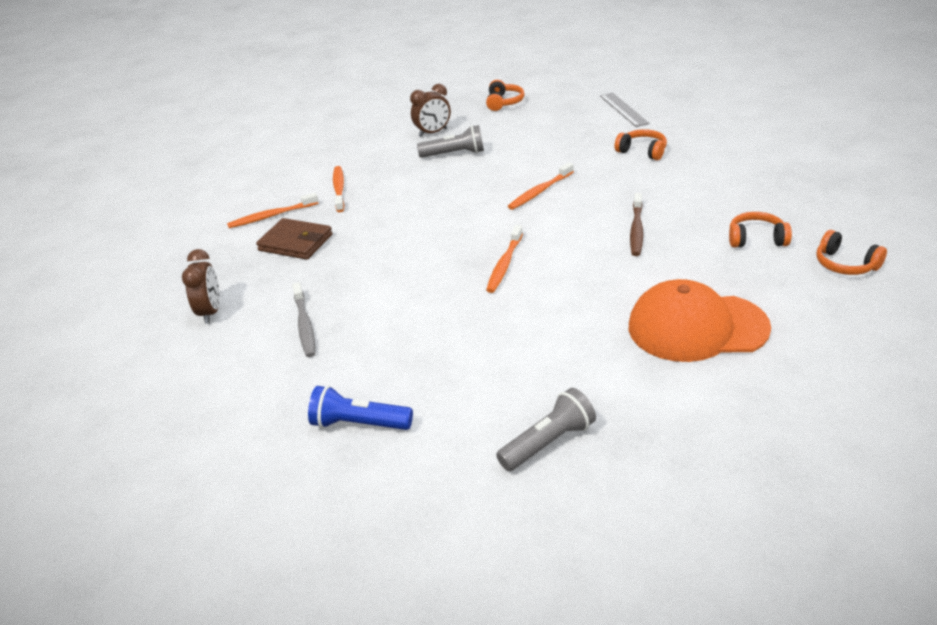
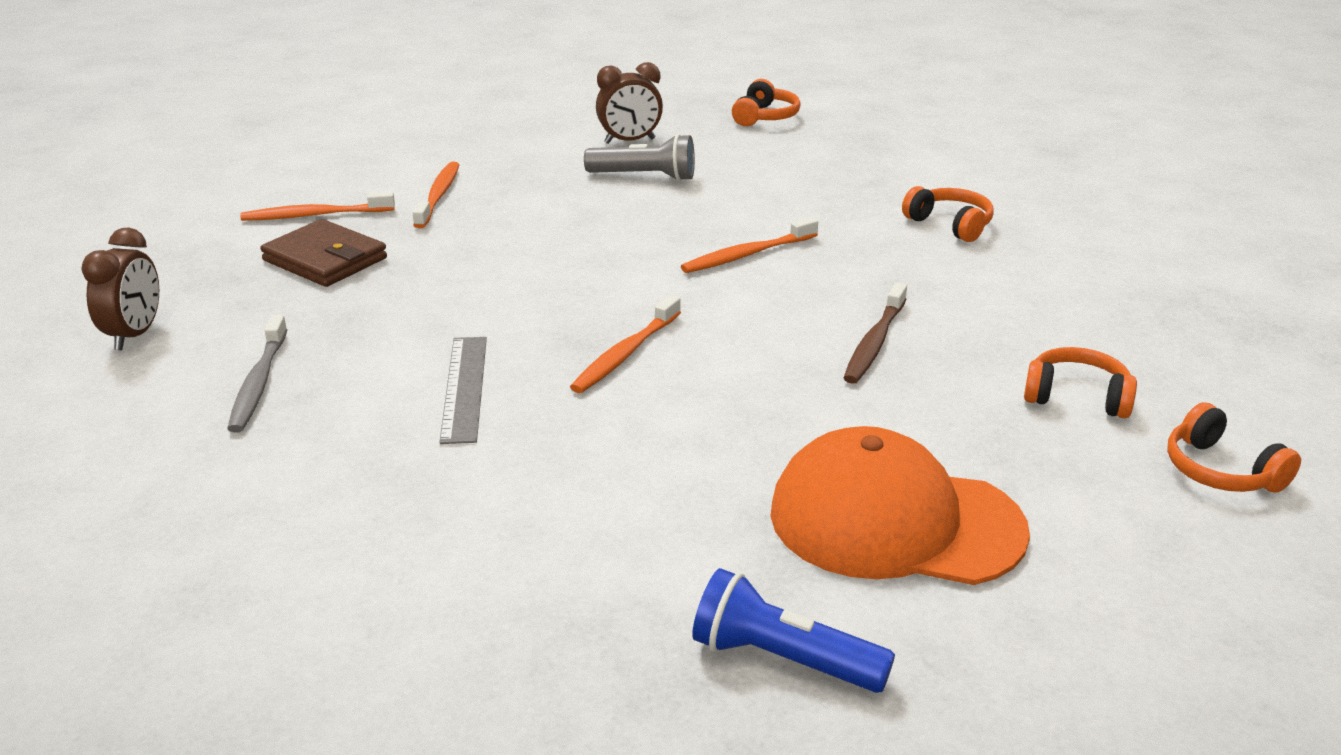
camera: 10 degrees right, 5 degrees down
blue flashlight [308,385,413,430] -> blue flashlight moved to [692,568,895,693]
grey flashlight [496,388,596,471] -> none
grey ruler [600,93,650,127] -> grey ruler moved to [439,337,487,444]

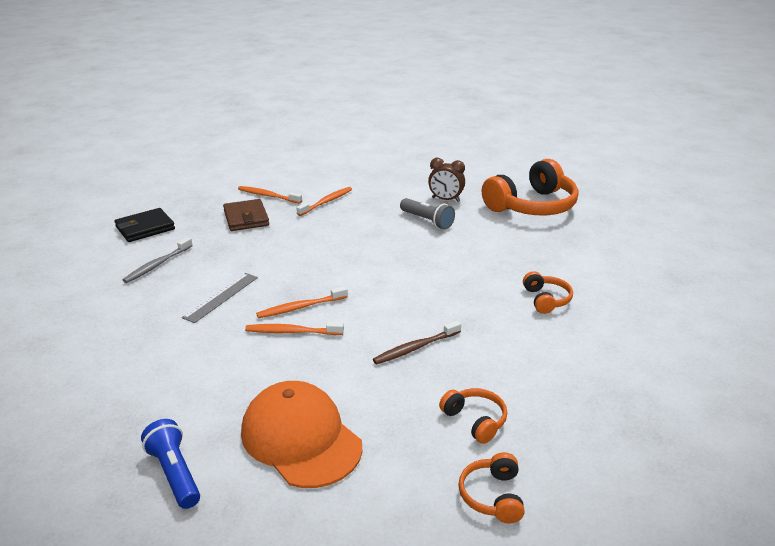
camera: 35 degrees right, 0 degrees up
brown clock [81,227,159,350] -> black wallet [115,208,175,242]
orange toothbrush [681,217,818,273] -> orange toothbrush moved to [245,322,344,335]
orange headphones [732,79,801,126] -> orange headphones [482,159,578,215], size x2.14

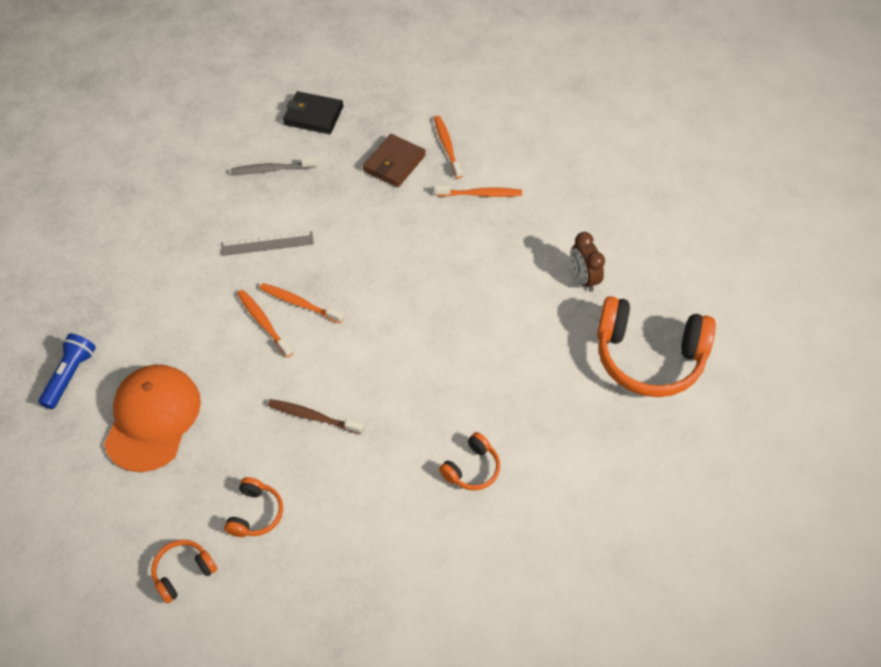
camera: 50 degrees right, 25 degrees up
grey flashlight [400,198,455,230] -> none

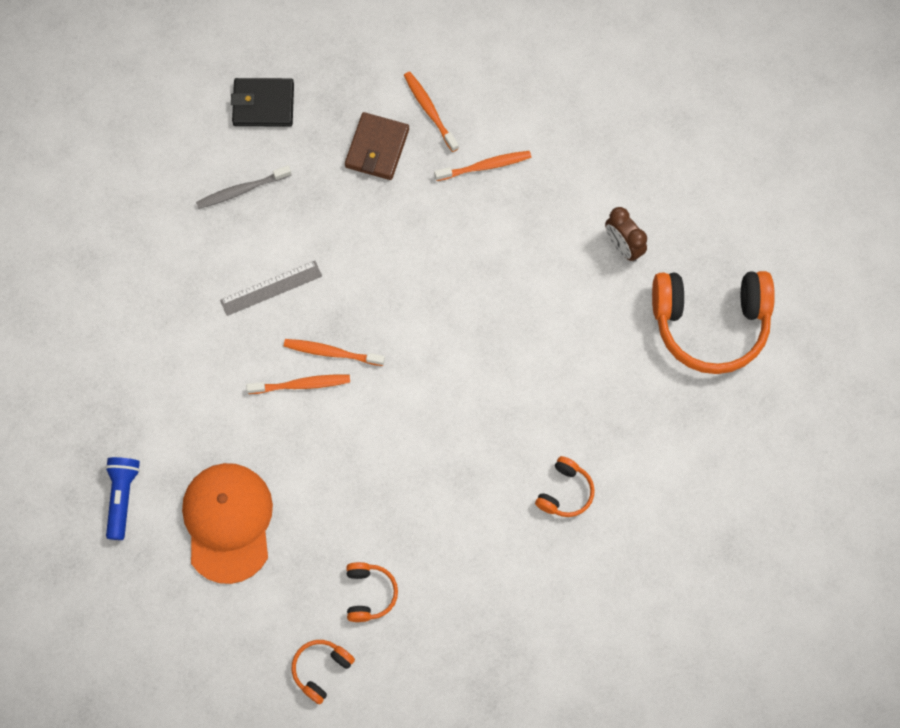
camera: 15 degrees left, 15 degrees up
orange toothbrush [237,290,293,357] -> orange toothbrush turned 135 degrees clockwise [246,375,350,394]
brown toothbrush [268,399,363,434] -> none

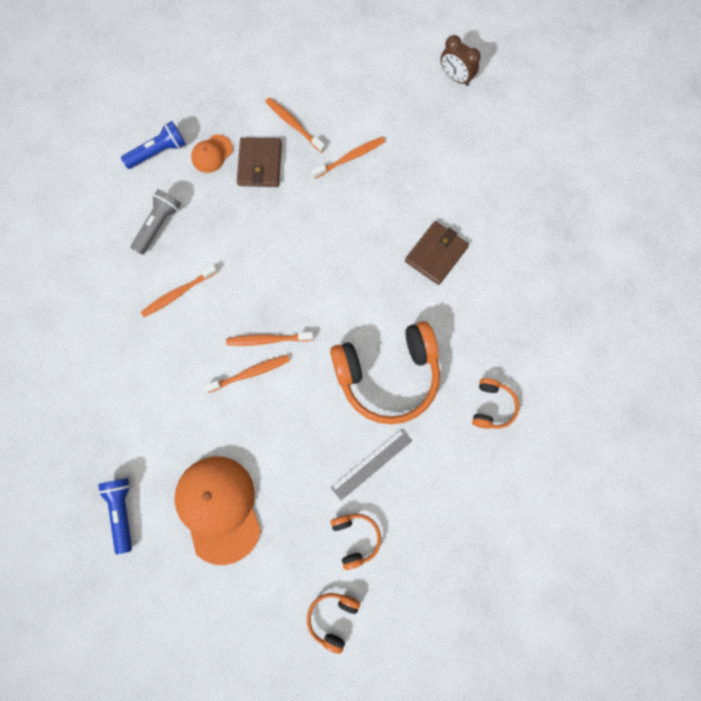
camera: 15 degrees left, 5 degrees up
grey toothbrush [196,165,291,209] -> grey flashlight [131,189,181,255]
grey ruler [220,261,322,316] -> grey ruler moved to [330,428,412,500]
black wallet [231,78,294,127] -> blue flashlight [121,121,186,169]
brown clock [605,207,647,262] -> brown clock moved to [440,35,481,86]
orange headphones [652,271,775,374] -> orange headphones moved to [330,321,440,424]
none -> orange toothbrush [141,265,218,317]
none -> orange cap [191,134,233,173]
none -> brown wallet [405,221,469,285]

